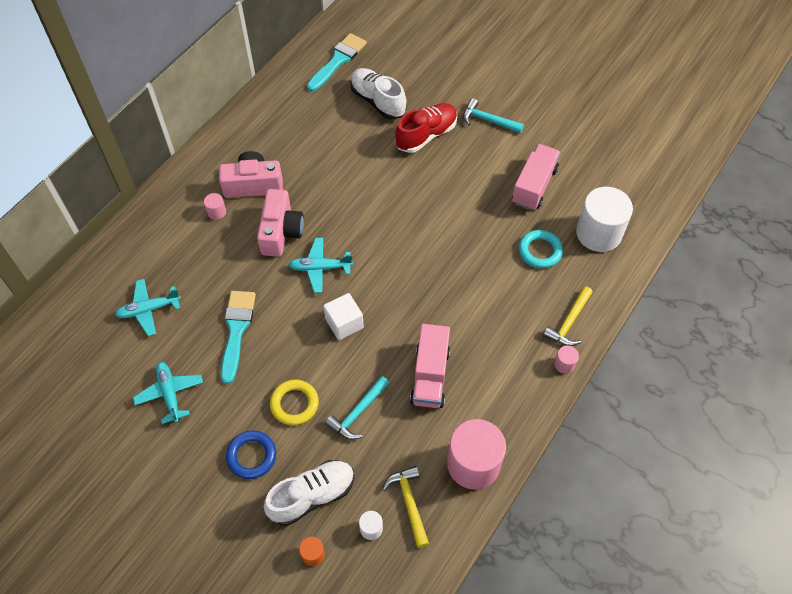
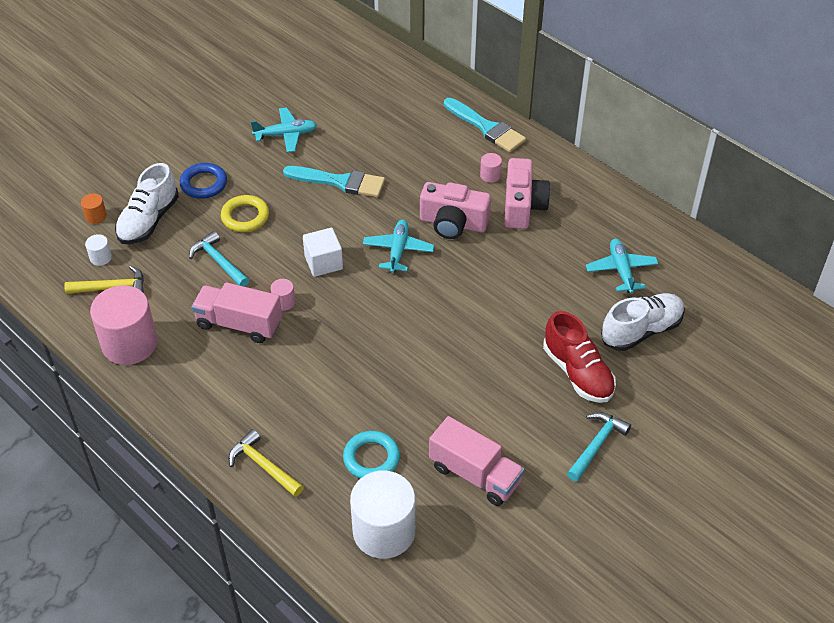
camera: 100 degrees right, 10 degrees down
turquoise plane [115,279,181,336] -> turquoise plane moved to [586,239,659,294]
white shoe [264,460,354,526] -> white shoe turned 45 degrees clockwise [115,163,179,244]
turquoise brush [307,33,367,92] -> turquoise brush moved to [444,98,526,152]
pink cylinder [554,346,579,374] -> pink cylinder moved to [271,279,295,311]

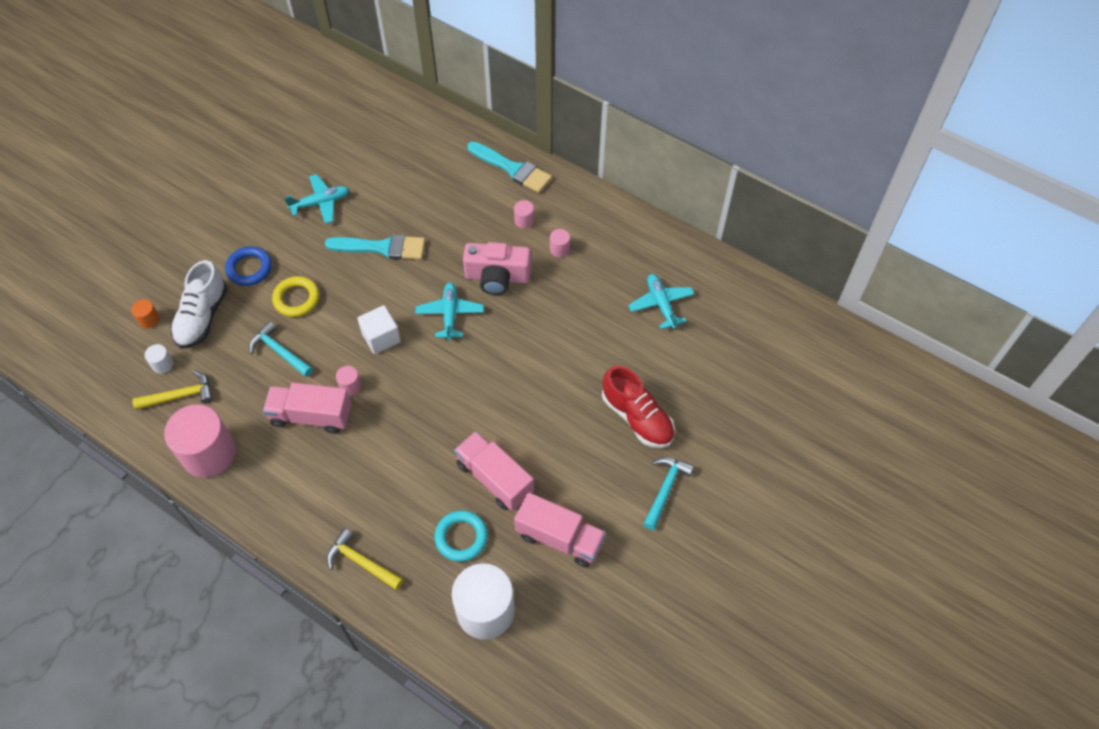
camera: 10 degrees left, 10 degrees up
pink camera [504,158,551,229] -> pink cylinder [550,229,570,257]
white shoe [601,293,685,351] -> none
none -> pink truck [454,431,534,511]

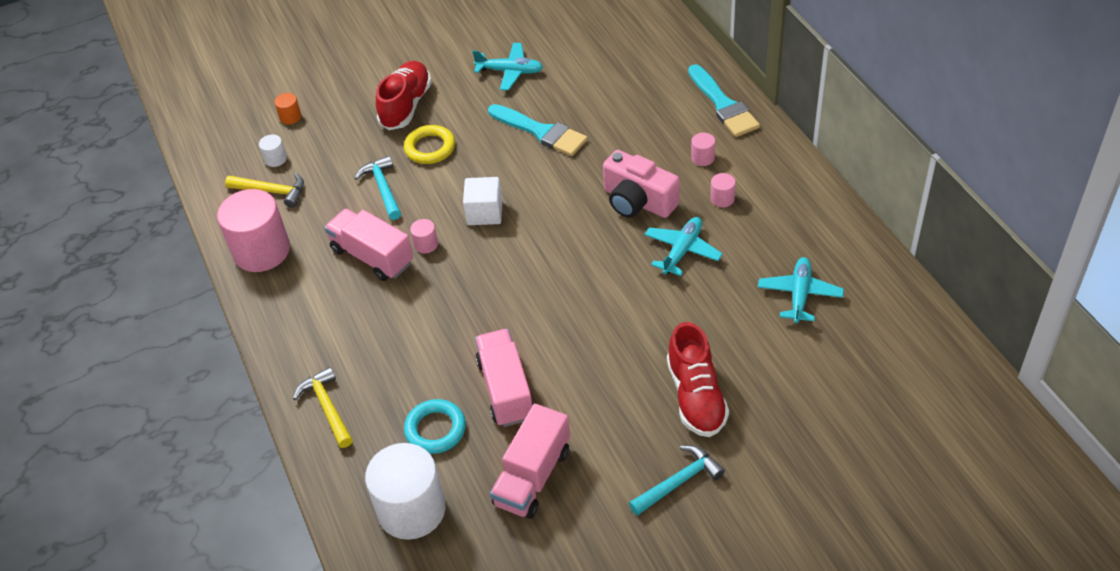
camera: 35 degrees right, 10 degrees down
white shoe [171,260,228,348] -> none
blue ring [225,246,272,286] -> red shoe [376,61,432,130]
turquoise plane [415,282,484,341] -> turquoise plane moved to [645,217,723,276]
pink truck [514,492,606,568] -> pink truck turned 60 degrees clockwise [490,404,570,519]

